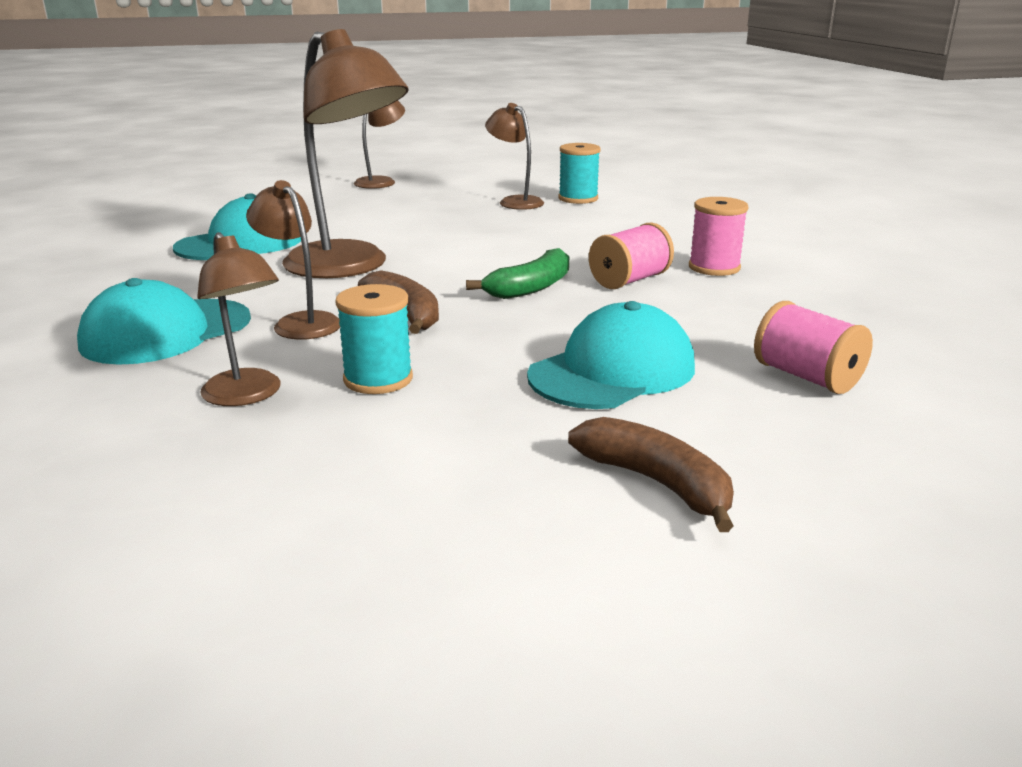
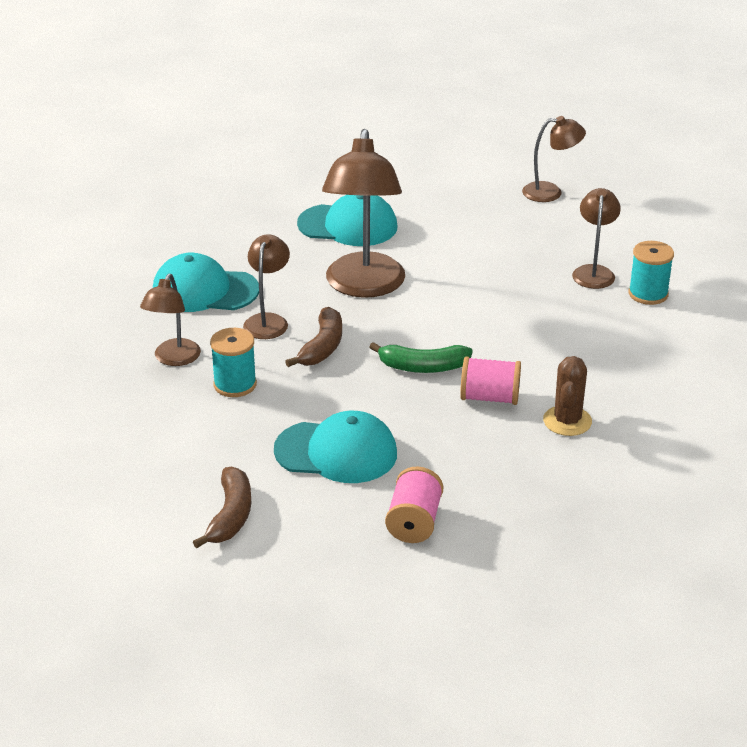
camera: 50 degrees right, 10 degrees up
pink spool [689,197,748,276] -> brown cactus [543,356,592,436]

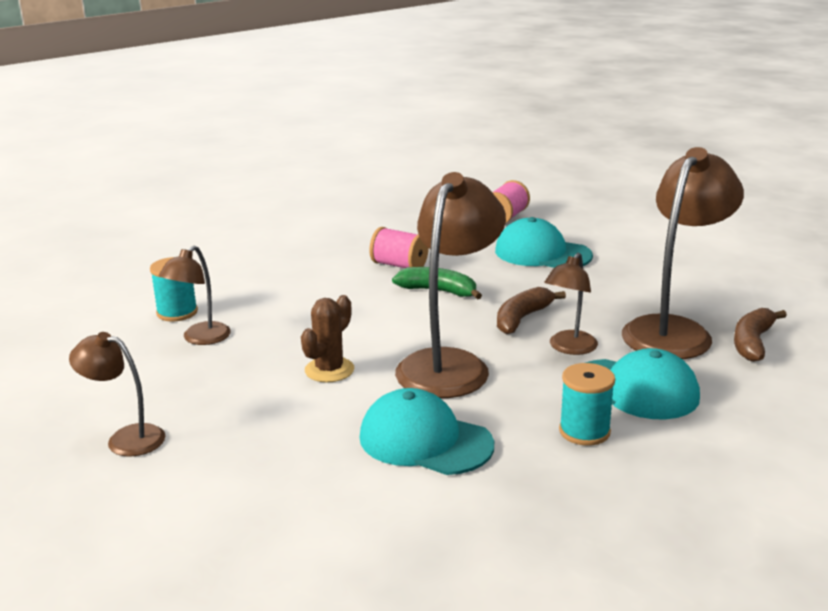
camera: 160 degrees left, 10 degrees down
brown lamp [140,274,201,366] -> brown lamp [622,147,744,359], size x1.86
brown banana [193,467,251,548] -> brown banana moved to [734,308,787,362]
turquoise spool [210,328,257,397] -> turquoise spool moved to [559,363,615,446]
brown cactus [543,356,592,436] -> brown cactus moved to [301,295,354,382]

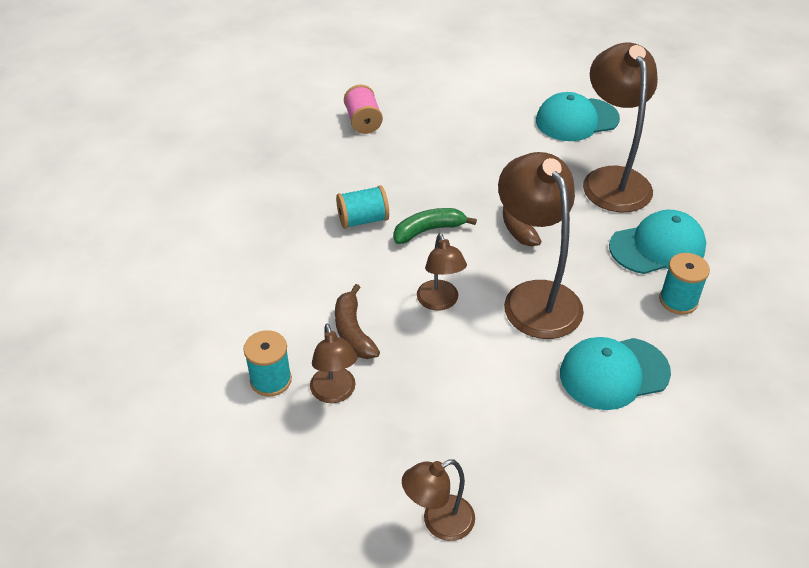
camera: 45 degrees left, 20 degrees up
brown cactus [301,295,354,382] -> none
pink spool [369,227,429,268] -> turquoise spool [336,185,389,229]
turquoise cap [495,217,593,268] -> turquoise cap moved to [536,92,620,141]
brown lamp [544,252,598,355] -> brown lamp moved to [417,233,467,311]
brown banana [734,308,787,362] -> brown banana moved to [335,284,380,359]

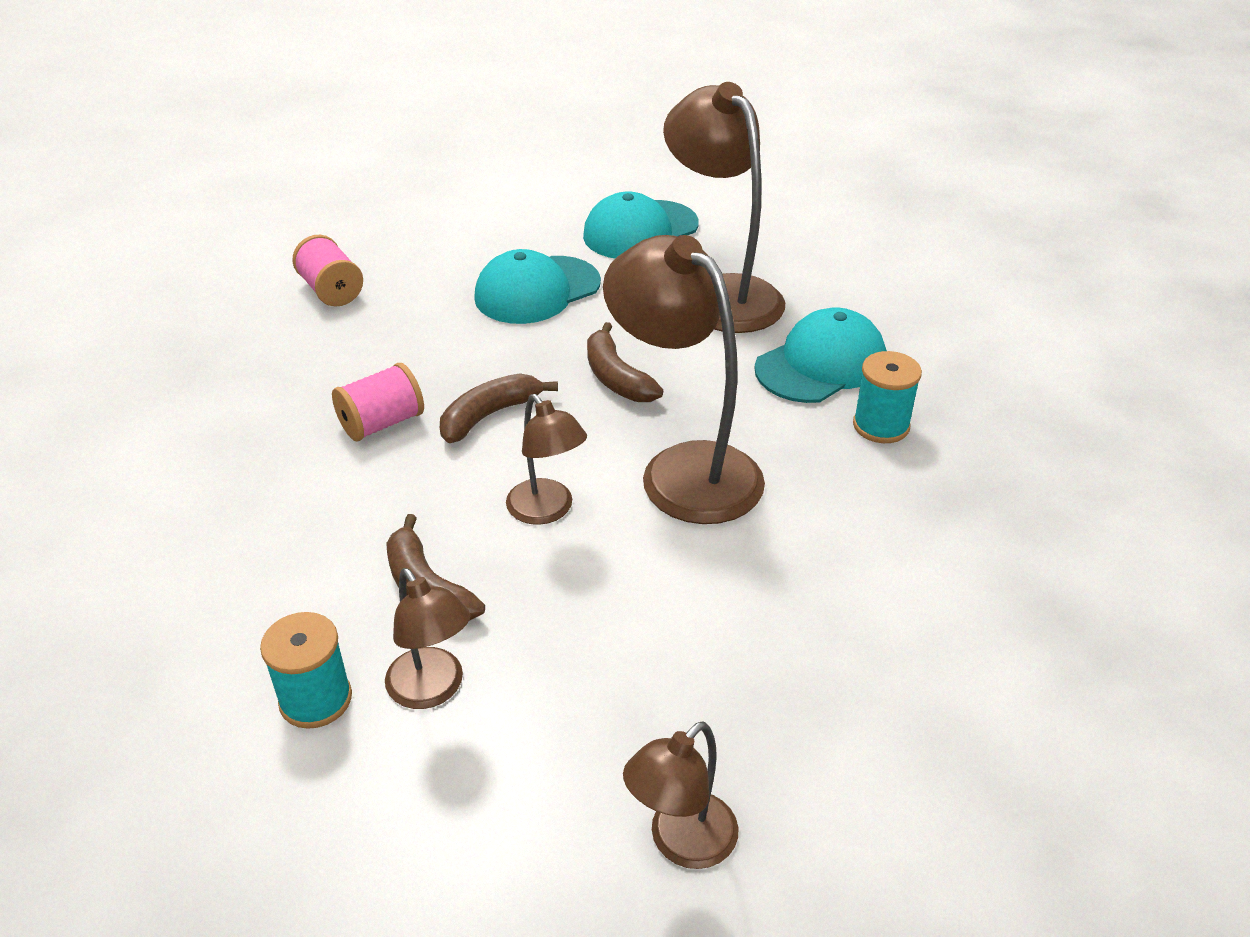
camera: 20 degrees left, 5 degrees down
turquoise spool [336,185,389,229] -> pink spool [332,363,424,441]
green banana [393,208,477,244] -> brown banana [440,373,558,443]
turquoise cap [560,337,671,410] -> turquoise cap moved to [474,249,601,324]

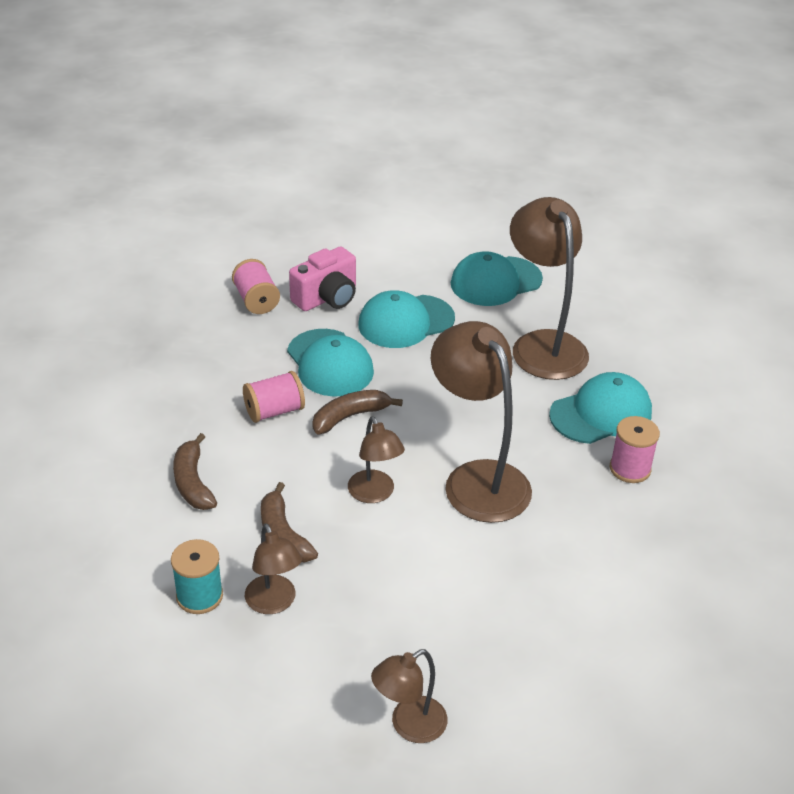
camera: 10 degrees right, 0 degrees up
brown banana [587,322,663,402] -> brown banana moved to [173,433,217,510]
turquoise spool [853,351,922,443] -> pink spool [610,416,660,483]
none -> turquoise cap [287,329,374,397]
none -> pink camera [289,247,356,311]

